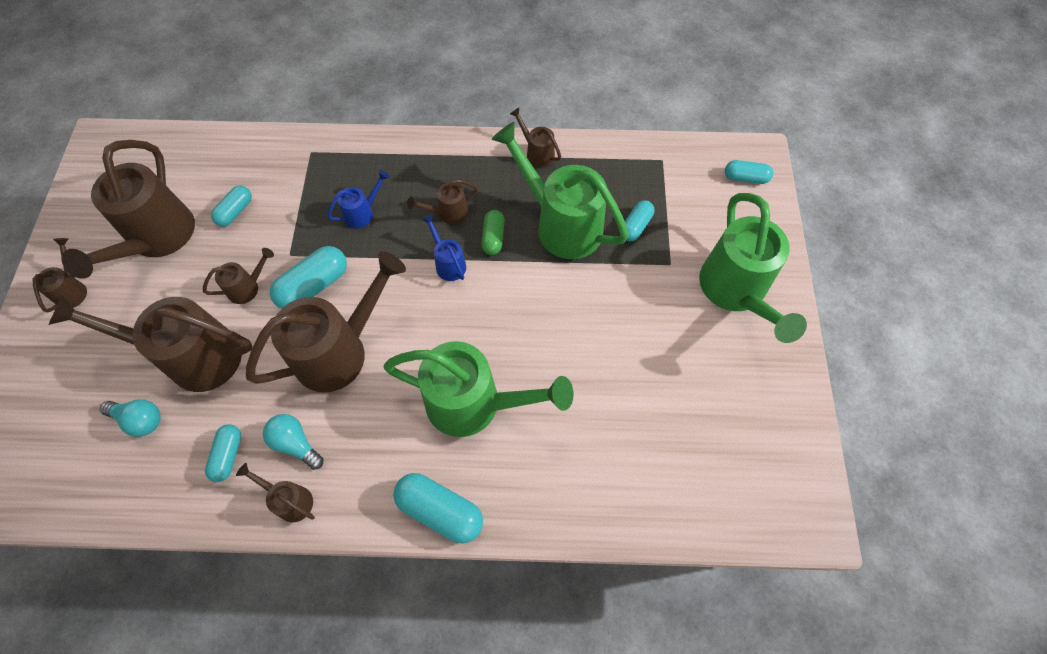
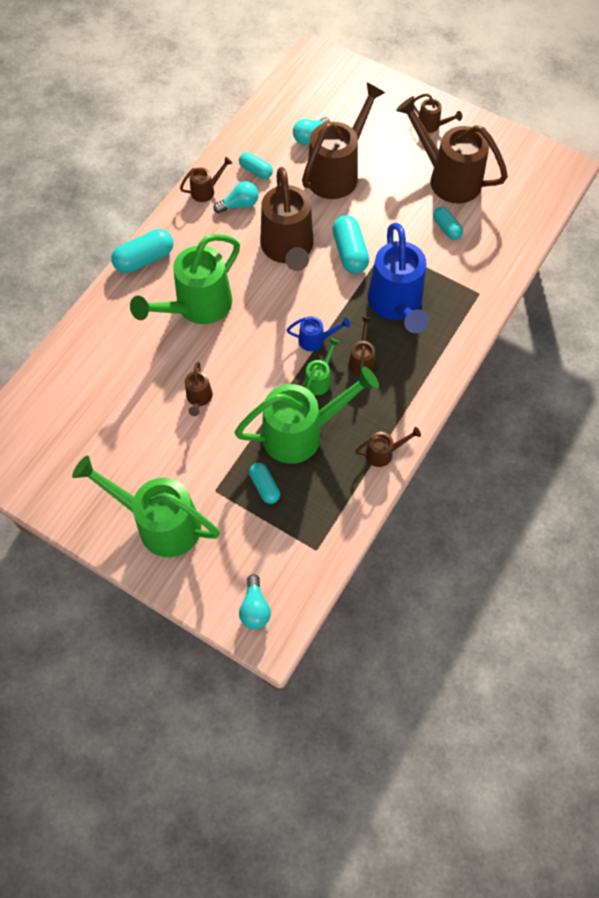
camera: 120 degrees right, 0 degrees up
brown watering can [203,248,274,304] -> brown watering can moved to [185,362,213,416]
blue watering can [328,170,390,229] -> blue watering can [368,223,429,333], size x2.20
green capsule [481,210,505,255] -> green watering can [304,338,339,395]
turquoise capsule [725,160,773,184] -> turquoise light bulb [239,574,271,629]

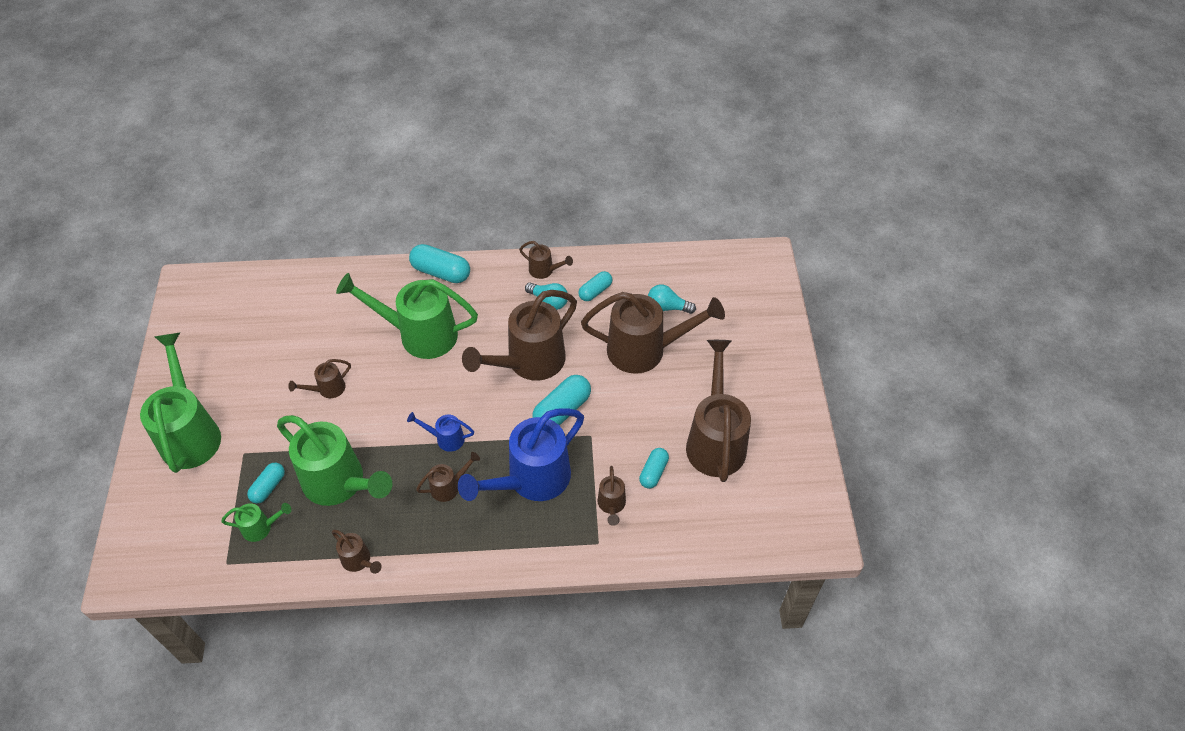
camera: 55 degrees right, 10 degrees down
turquoise capsule [239,152,273,179] -> turquoise capsule turned 45 degrees clockwise [578,271,612,301]
turquoise light bulb [239,574,271,629] -> none
blue watering can [287,316,350,351] -> blue watering can turned 135 degrees clockwise [407,412,474,452]
green watering can [304,338,339,395] -> green watering can moved to [221,503,291,542]
brown watering can [414,94,462,133] -> brown watering can moved to [598,466,626,526]

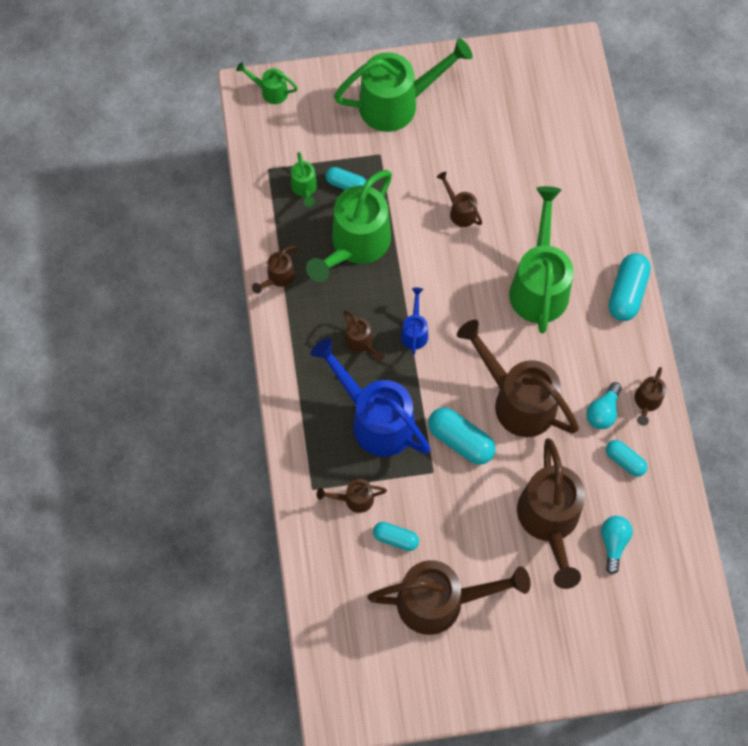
camera: 85 degrees right, 15 degrees up
none -> green watering can [236,62,298,104]

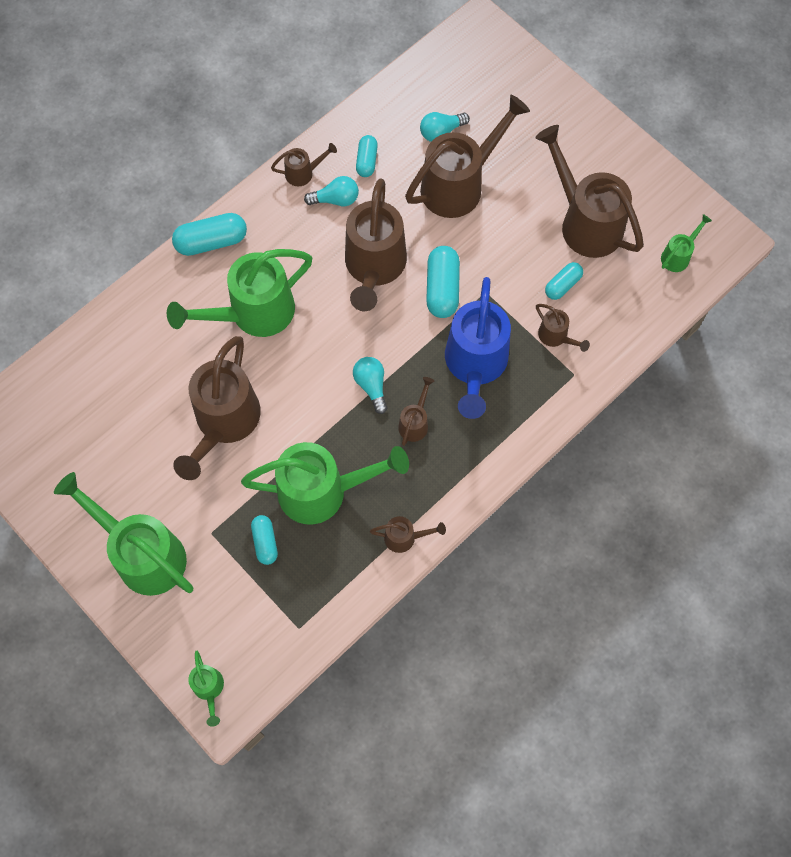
camera: 125 degrees left, 0 degrees up
green watering can [291,152,317,207] -> green watering can moved to [661,214,712,272]
turquoise capsule [373,522,419,551] -> turquoise capsule turned 60 degrees clockwise [545,262,583,300]
blue watering can [401,288,428,354] -> turquoise light bulb [353,357,387,414]
brown watering can [437,172,482,227] -> brown watering can [173,336,261,480], size x2.20

